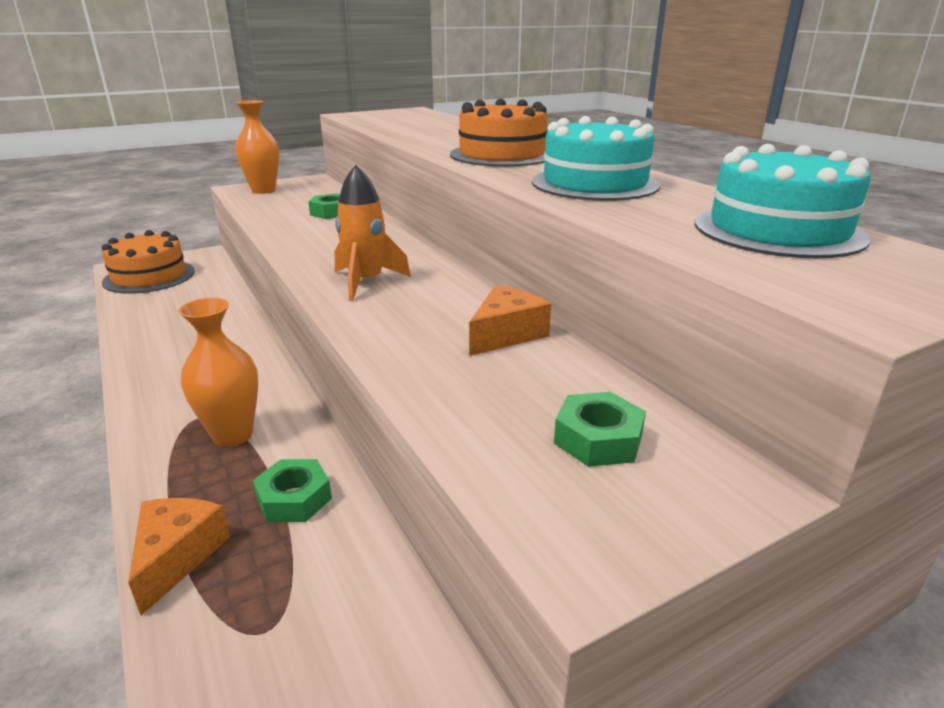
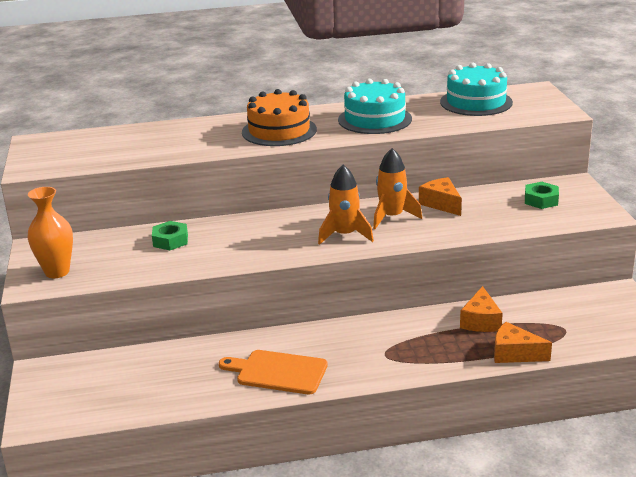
camera: 70 degrees left, 0 degrees up
orange cake [102,230,195,294] -> none
orange vase [178,298,258,447] -> none
green nut [253,459,332,522] -> orange cheese [460,286,503,332]
none -> orange cutting board [219,350,328,394]
none -> orange rocket [373,148,422,229]

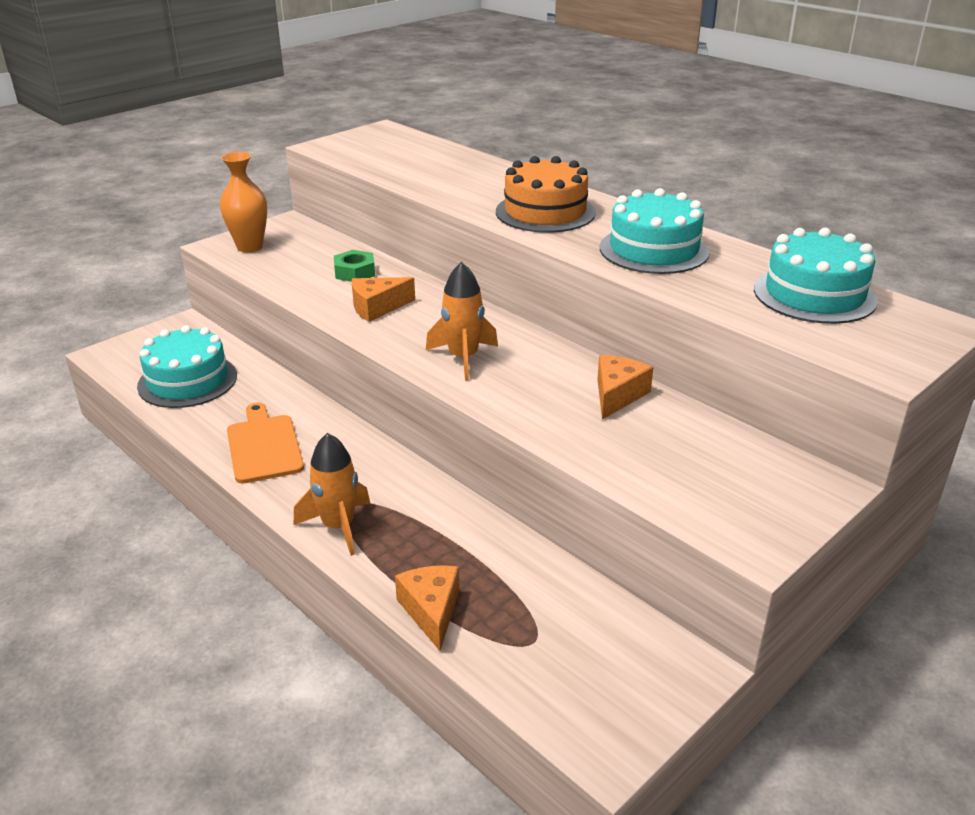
camera: 55 degrees right, 5 degrees up
orange rocket [373,148,422,229] -> orange rocket moved to [294,433,370,556]
orange cheese [460,286,503,332] -> orange cheese moved to [352,277,415,322]
green nut [525,182,559,209] -> none
none -> turquoise cake [137,325,237,408]

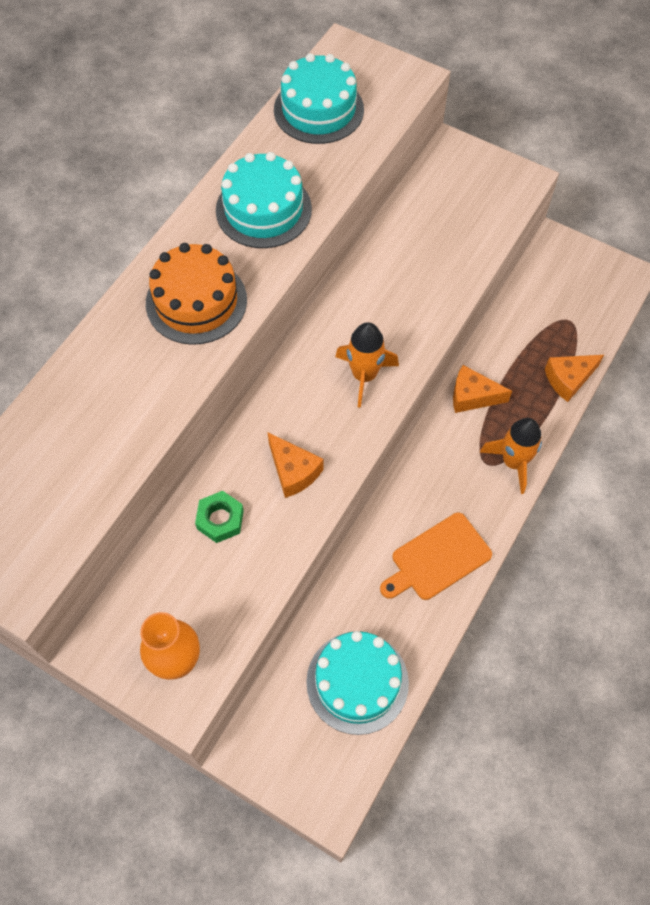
camera: 105 degrees left, 30 degrees up
orange cheese [597,355,653,420] -> orange cheese moved to [453,365,512,413]

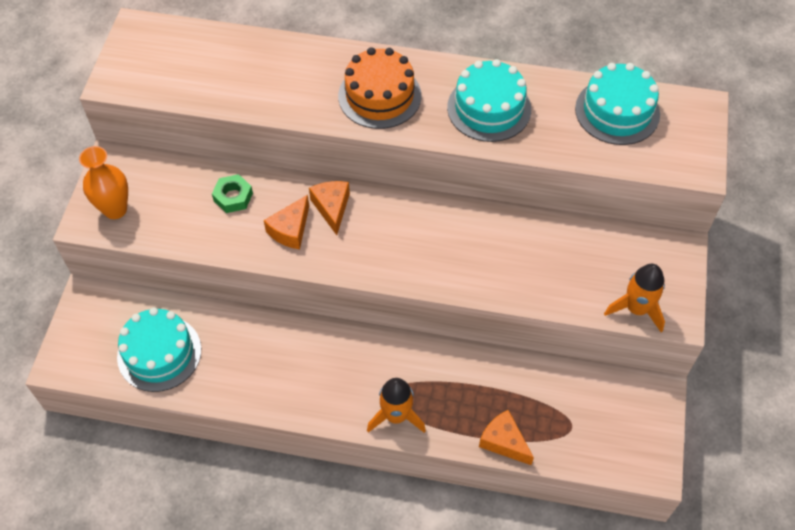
camera: 70 degrees right, 5 degrees down
orange rocket [335,322,399,408] -> orange rocket moved to [604,264,665,332]
orange cutting board [380,513,492,600] -> none
orange cheese [453,365,512,413] -> orange cheese moved to [309,181,350,235]

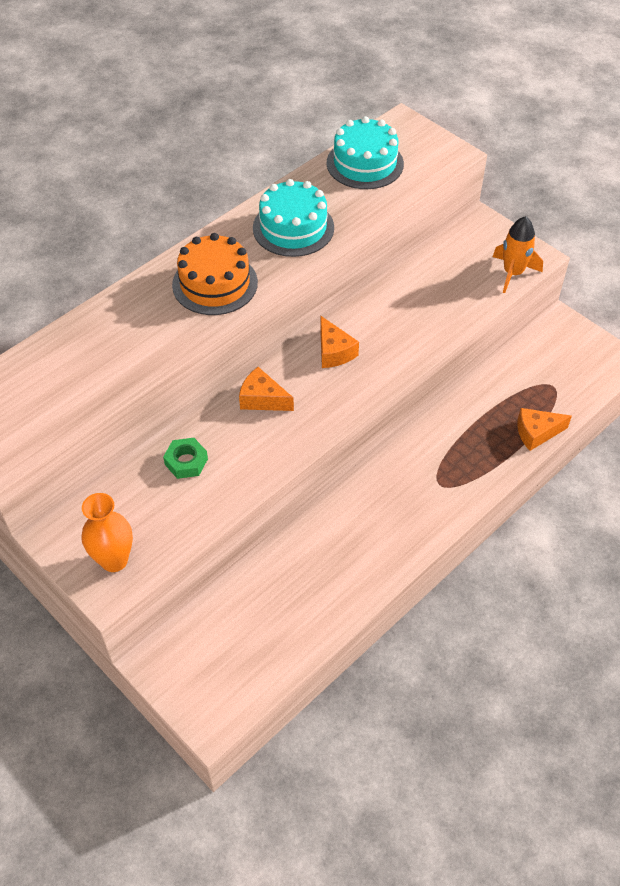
camera: 55 degrees left, 5 degrees down
turquoise cake [117,307,201,392] -> none
orange cheese [264,195,309,249] -> orange cheese moved to [320,316,359,368]
orange rocket [367,378,426,433] -> none

